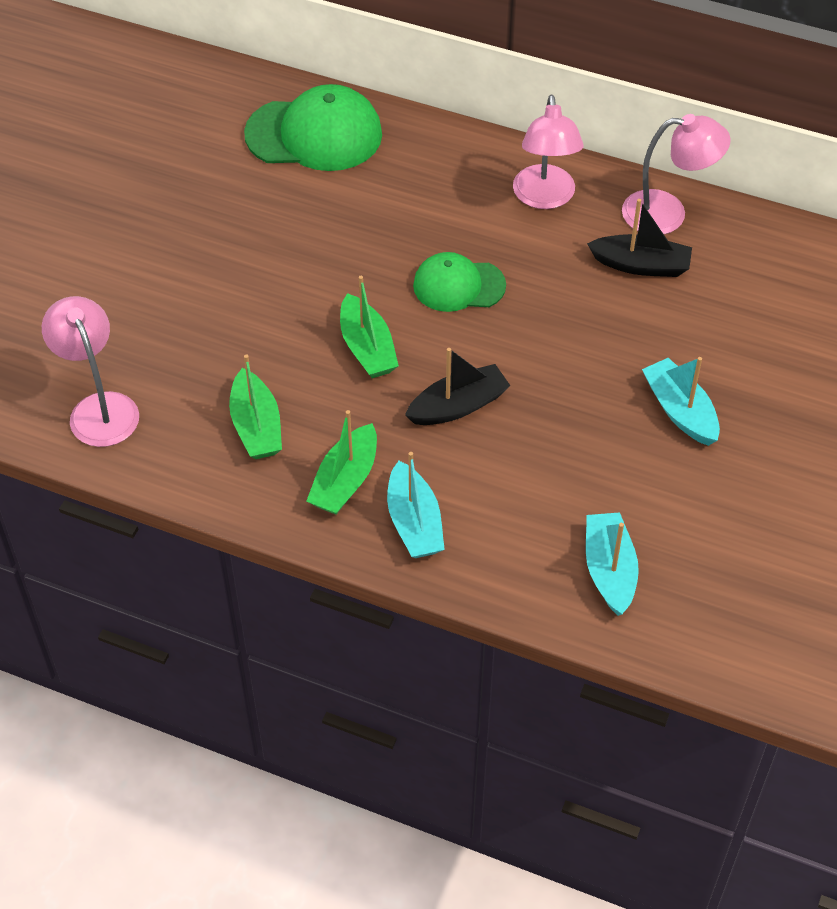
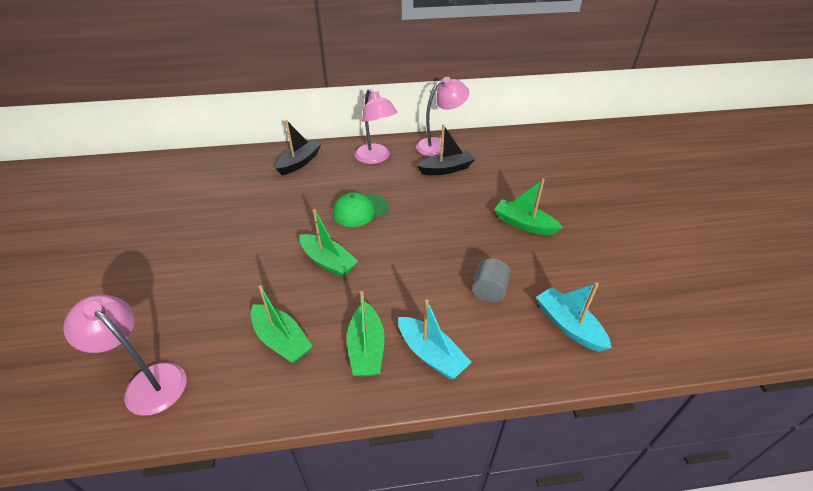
camera: 30 degrees left, 10 degrees down
green cap [244,84,382,171] -> none
black boat [405,348,510,425] -> black boat moved to [275,120,321,175]
turquoise boat [642,357,720,446] -> green boat [494,178,563,235]
none -> grey cylinder [472,258,510,303]

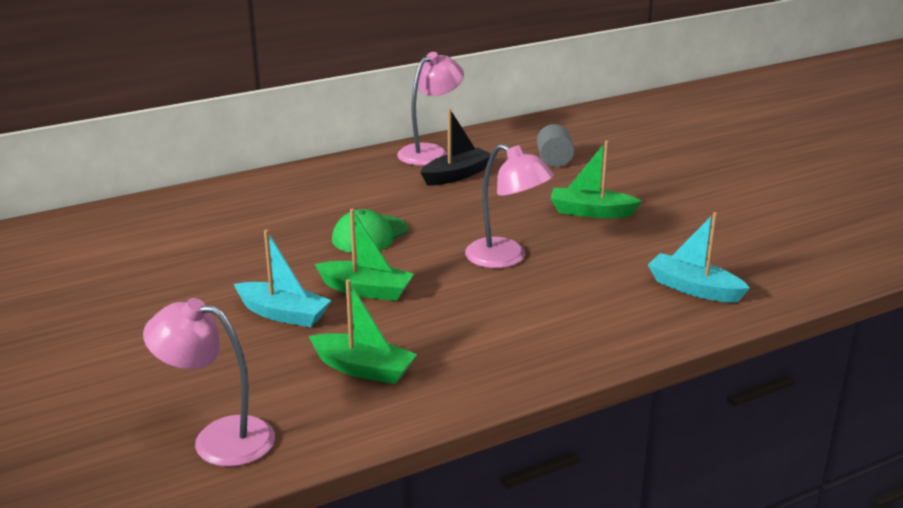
camera: 20 degrees left, 15 degrees down
black boat [275,120,321,175] -> none
green boat [347,291,385,376] -> none
pink lamp [355,89,398,164] -> pink lamp moved to [465,144,554,268]
turquoise boat [398,299,471,379] -> turquoise boat moved to [234,230,331,327]
grey cylinder [472,258,510,303] -> grey cylinder moved to [537,124,574,167]

